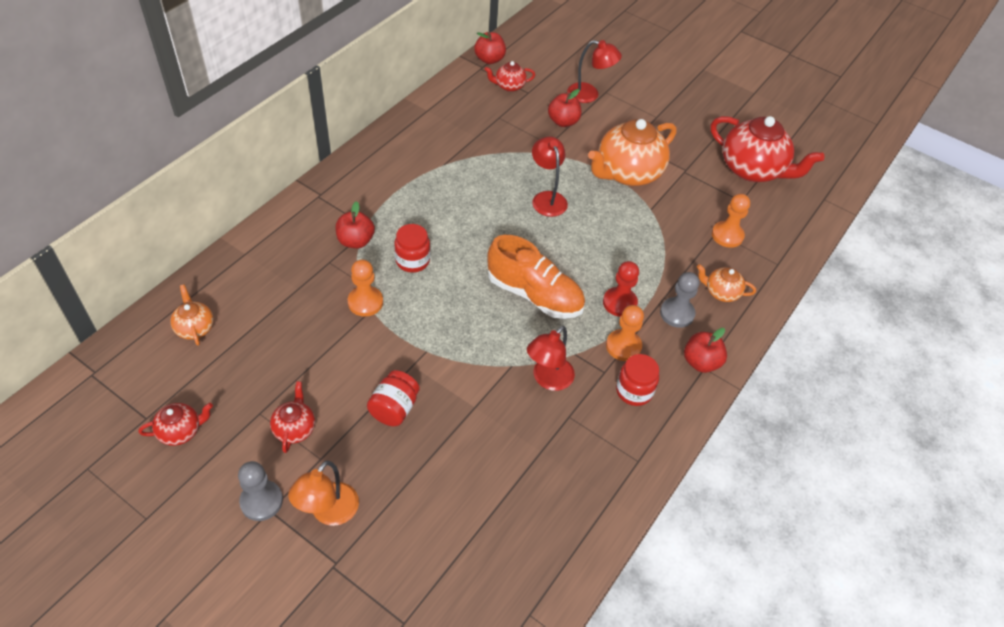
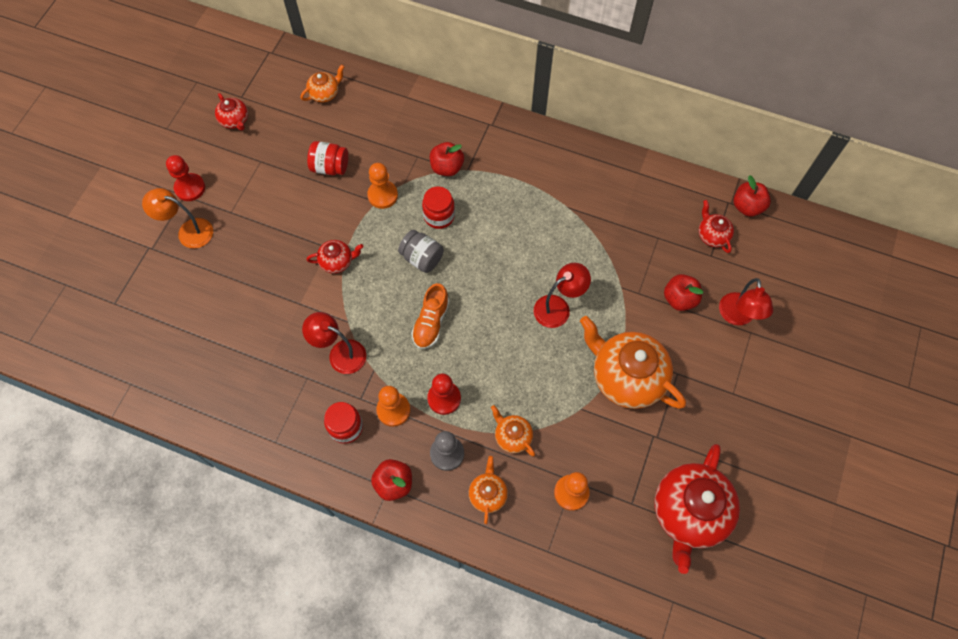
camera: 80 degrees right, 15 degrees up
grey pawn [238,461,283,521] -> red pawn [166,155,205,201]
red teapot [270,381,315,453] -> red teapot moved to [306,240,363,274]
red jar [367,370,420,426] -> red jar moved to [307,141,348,175]
orange shoe [487,235,585,319] -> orange shoe [411,283,450,349], size x0.64
none -> grey jar [398,230,444,273]
none -> orange teapot [491,405,535,456]

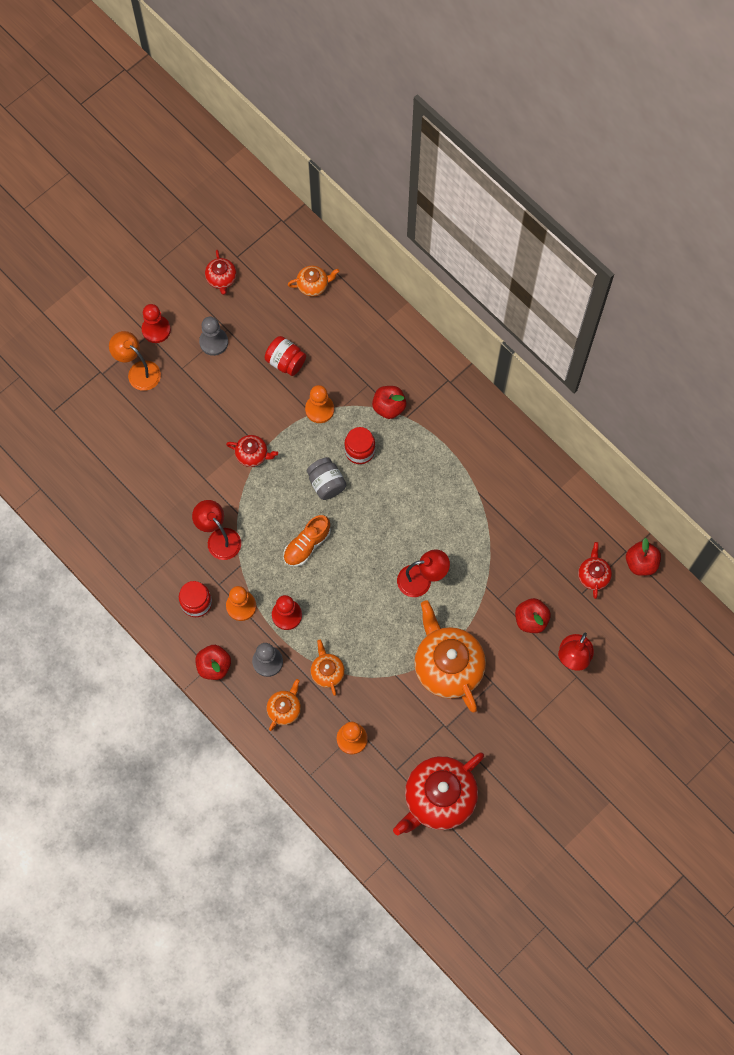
camera: 25 degrees right, 5 degrees up
none -> grey pawn [199,317,228,356]

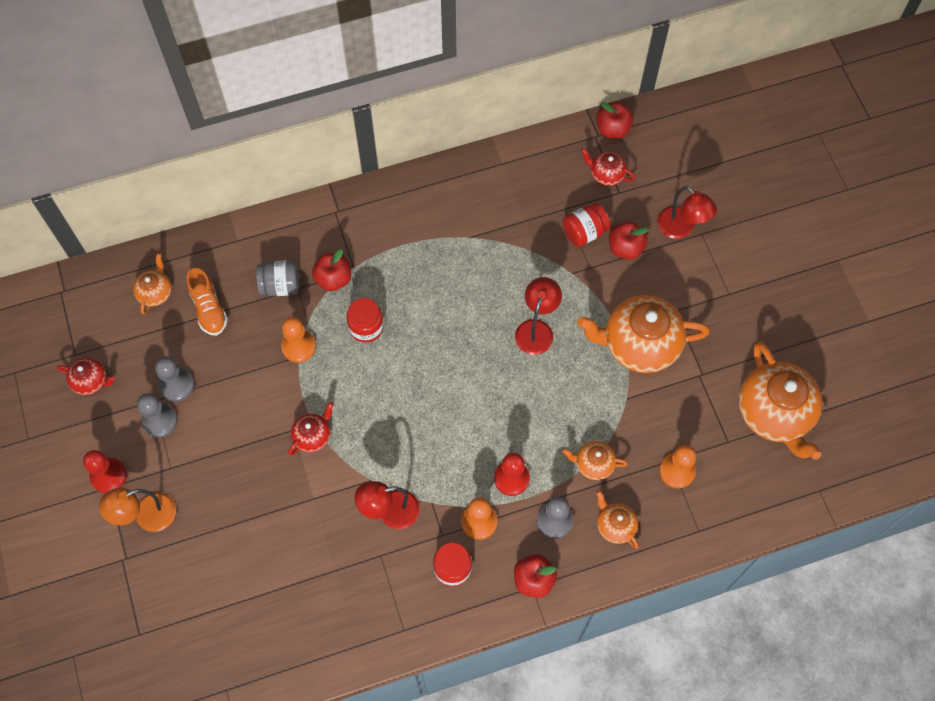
camera: 65 degrees left, 5 degrees down
red jar [265,336,306,376] -> red jar moved to [563,203,610,247]
orange shoe [283,515,331,567] -> orange shoe moved to [187,268,228,335]
grey jar [307,457,346,500] -> grey jar moved to [256,260,299,296]
red teapot [393,753,484,836] -> orange teapot [738,342,823,460]
none -> grey pawn [155,357,194,402]

